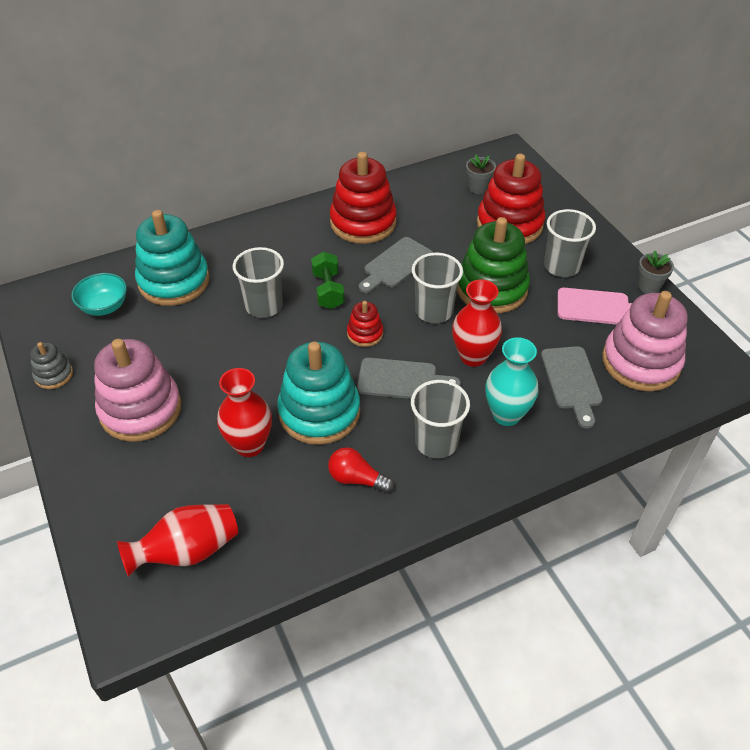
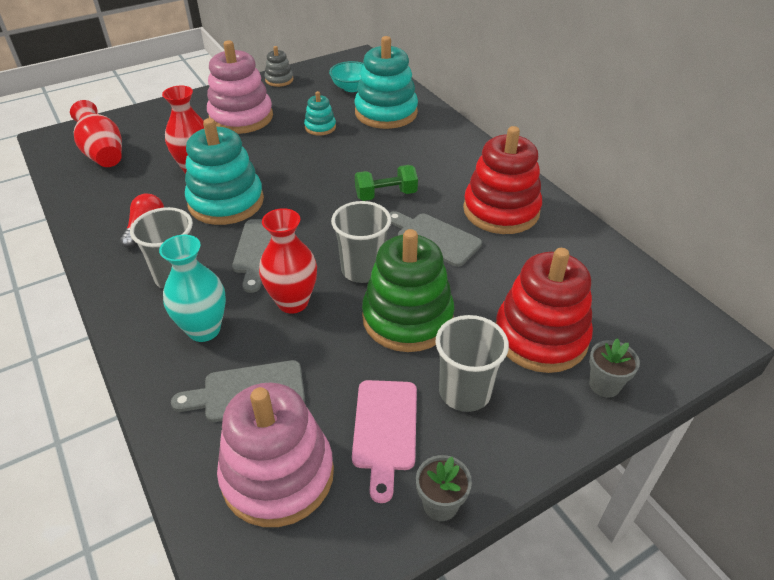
camera: 85 degrees right, 5 degrees down
grey cup [233,247,284,318] -> none
red stacking toy [347,301,383,347] -> none
grey flower pot [466,154,496,194] -> grey flower pot moved to [589,338,640,397]
none -> turquoise stacking toy [304,91,336,136]

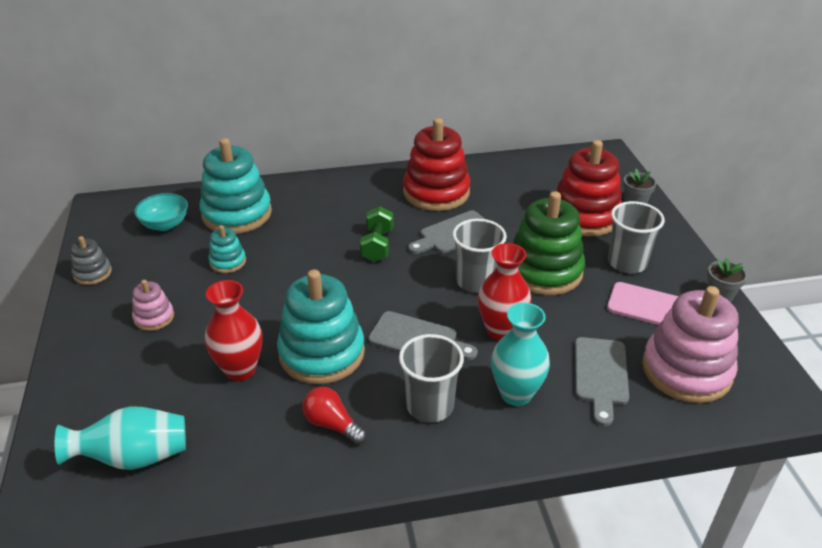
camera: 70 degrees left, 5 degrees down
red vase [70,100,122,167] -> turquoise vase [55,406,186,470]
pink stacking toy [207,40,273,134] -> pink stacking toy [132,280,174,331], size x0.48

